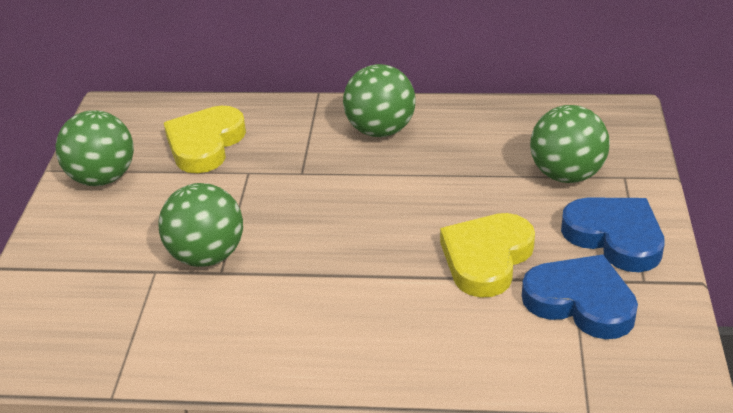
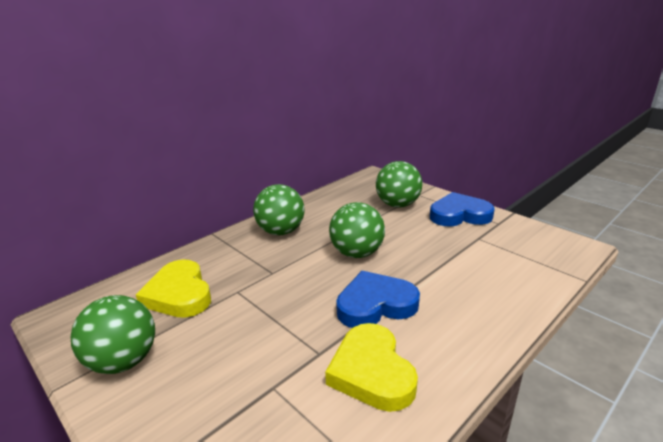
camera: 50 degrees left, 10 degrees down
green ball [158,183,243,267] -> green ball moved to [329,202,385,258]
yellow heart [440,213,535,298] -> yellow heart moved to [325,323,418,412]
blue heart [522,255,638,339] -> blue heart moved to [336,271,420,328]

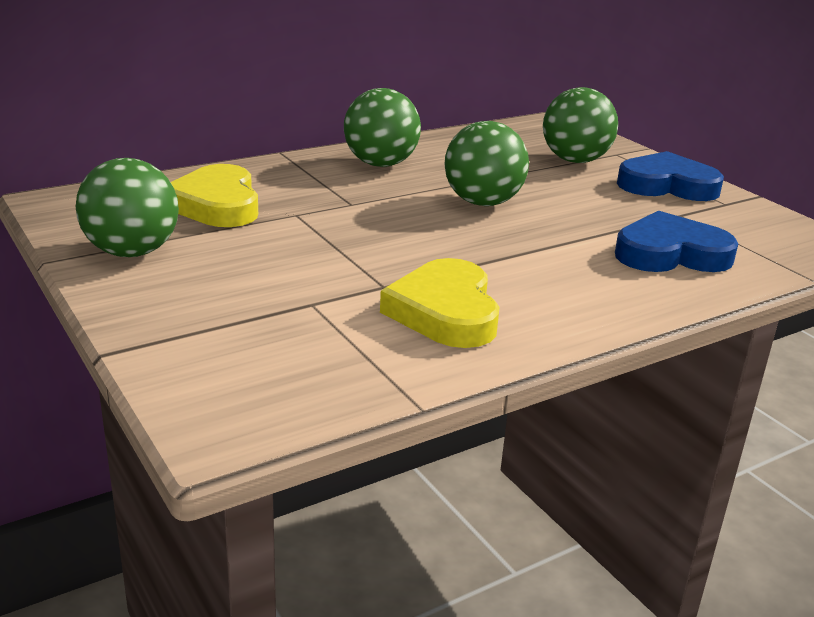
camera: 10 degrees right, 0 degrees up
blue heart [336,271,420,328] -> blue heart moved to [615,211,738,272]

